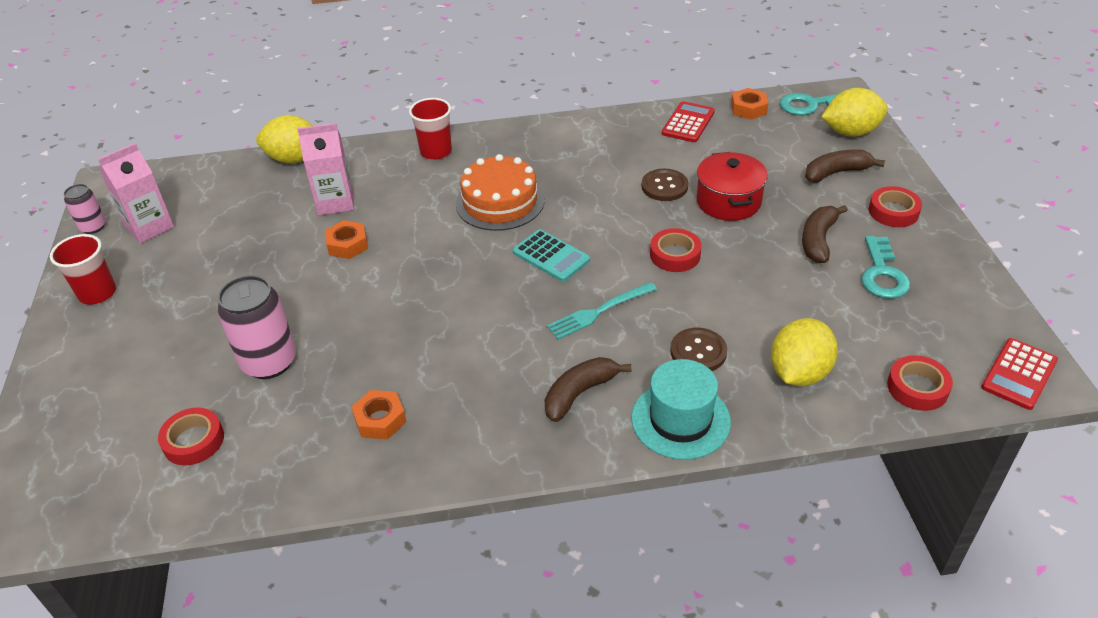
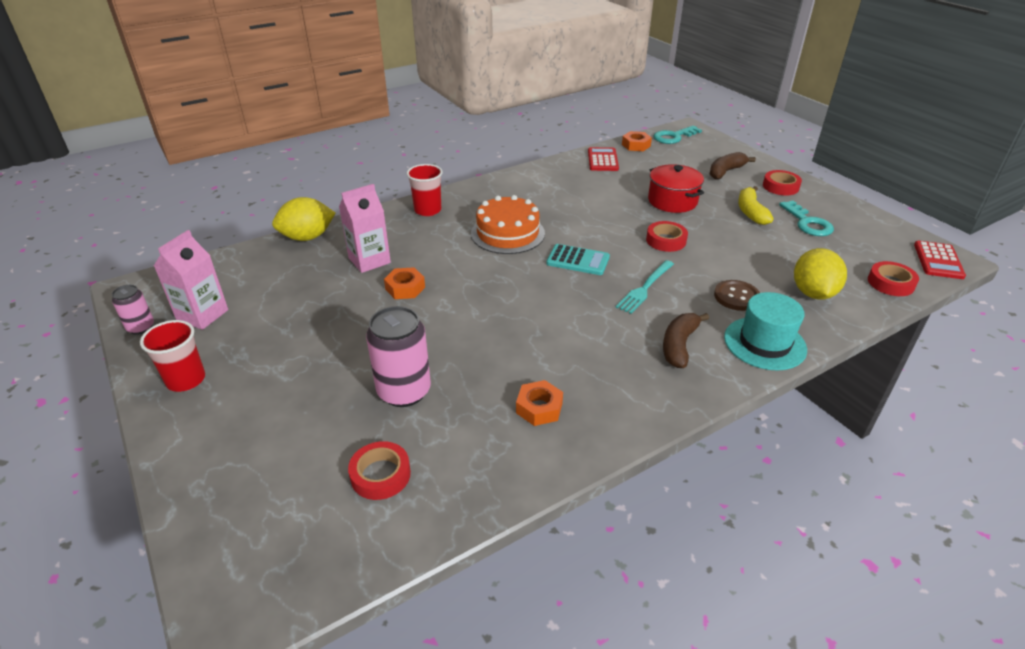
camera: 25 degrees left, 5 degrees down
brown button [642,169,688,201] -> none
brown banana [802,205,848,263] -> yellow banana [738,186,774,225]
yellow lemon [821,88,888,137] -> none

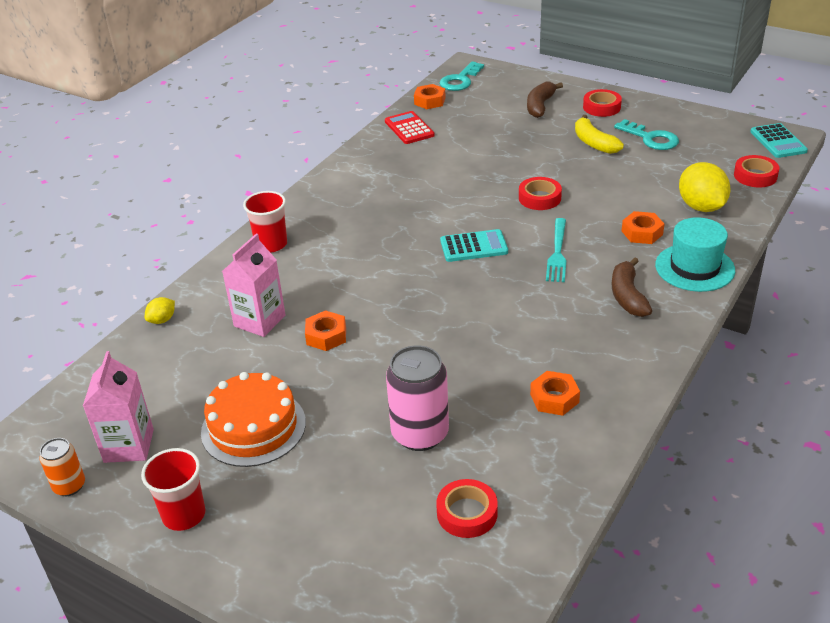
camera: 25 degrees left, 0 degrees up
pink can [112,285,154,335] -> orange can [39,438,85,496]
yellow lemon [272,197,335,241] -> yellow lemon [145,297,175,324], size x0.49
orange cake [471,195,545,254] -> orange cake moved to [201,372,306,467]
red pot [648,164,704,213] -> none
brown button [714,280,760,311] -> orange nut [622,211,664,244]
red calculator [914,241,966,279] -> turquoise calculator [750,123,808,158]

